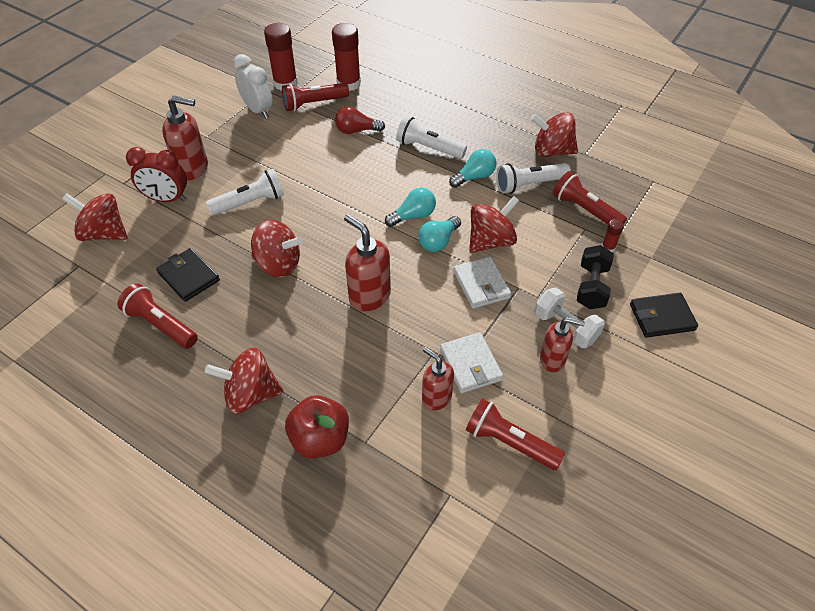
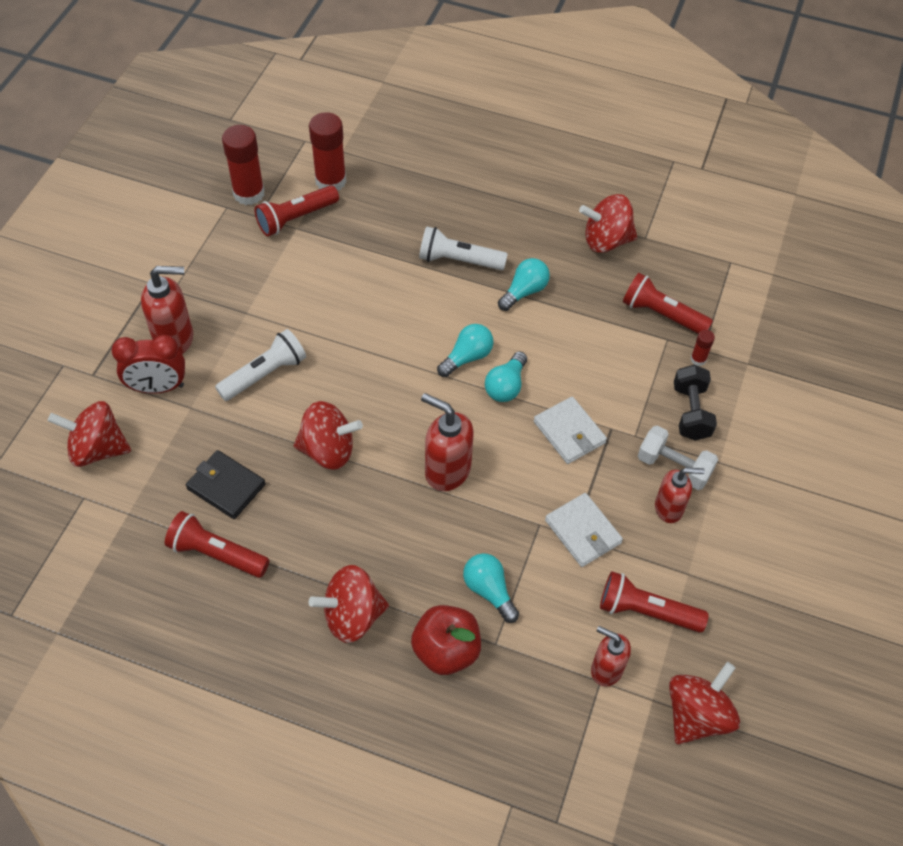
camera: 15 degrees left, 5 degrees up
white clock [233,54,273,118] -> none
red light bulb [335,106,385,134] -> none
red soap dispenser [422,347,454,411] -> red soap dispenser moved to [591,626,631,687]
red spinning top [469,196,519,253] -> red spinning top moved to [669,662,740,744]
white flashlight [496,163,571,194] -> none
black wallet [630,293,698,338] -> none
none -> turquoise light bulb [463,553,519,623]

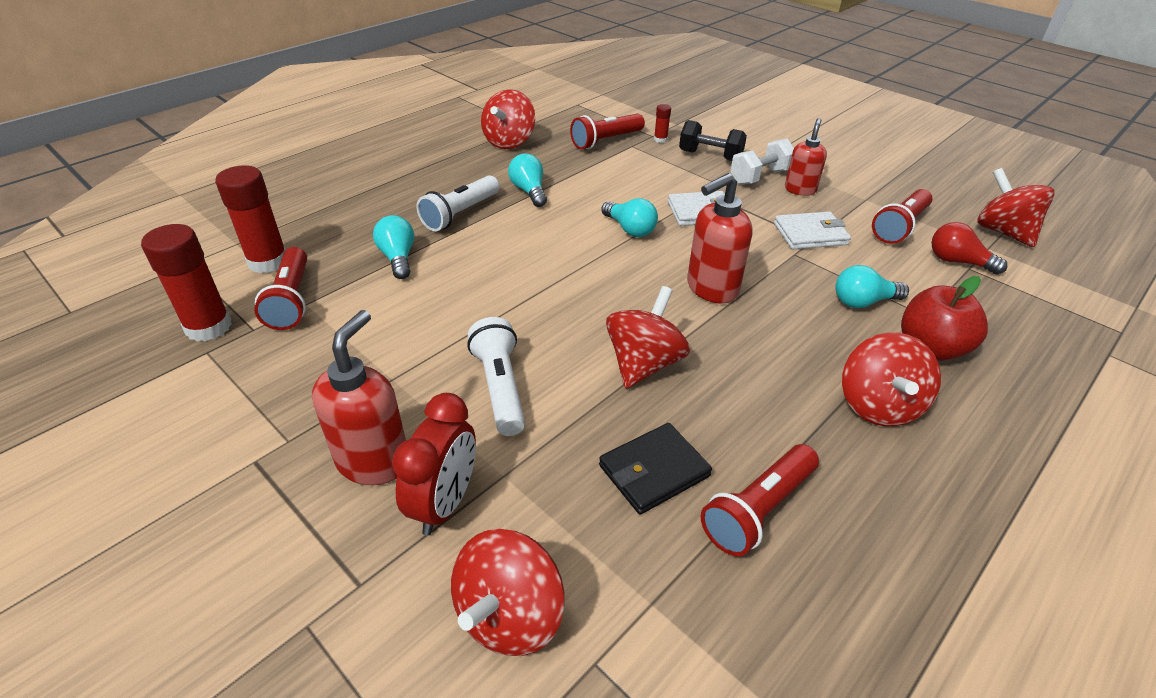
camera: 65 degrees left, 15 degrees down
turquoise light bulb [437,324,494,377] -> turquoise light bulb moved to [373,215,414,279]
red soap dispenser [591,626,631,687] -> red light bulb [931,222,1007,275]

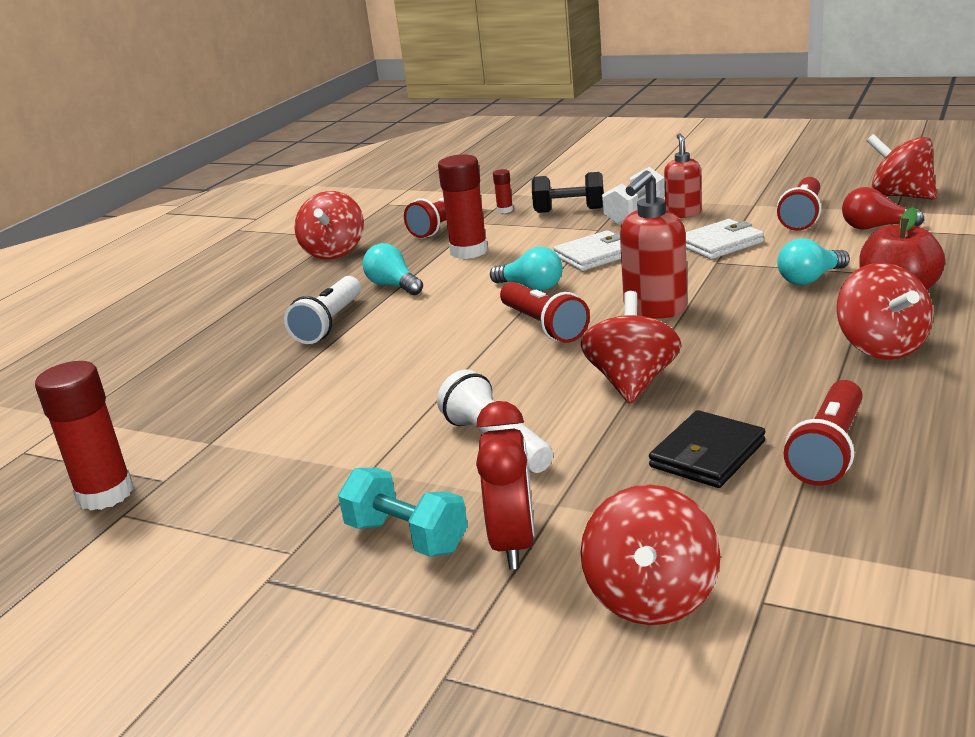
camera: 15 degrees left, 15 degrees down
red glue stick [215,165,286,273] -> red glue stick moved to [438,154,488,259]
red flashlight [254,247,307,330] -> red flashlight moved to [500,282,590,343]
red soap dispenser [312,310,406,485] -> turquoise dumbbell [338,468,468,557]
turquoise light bulb [373,215,414,279] -> none

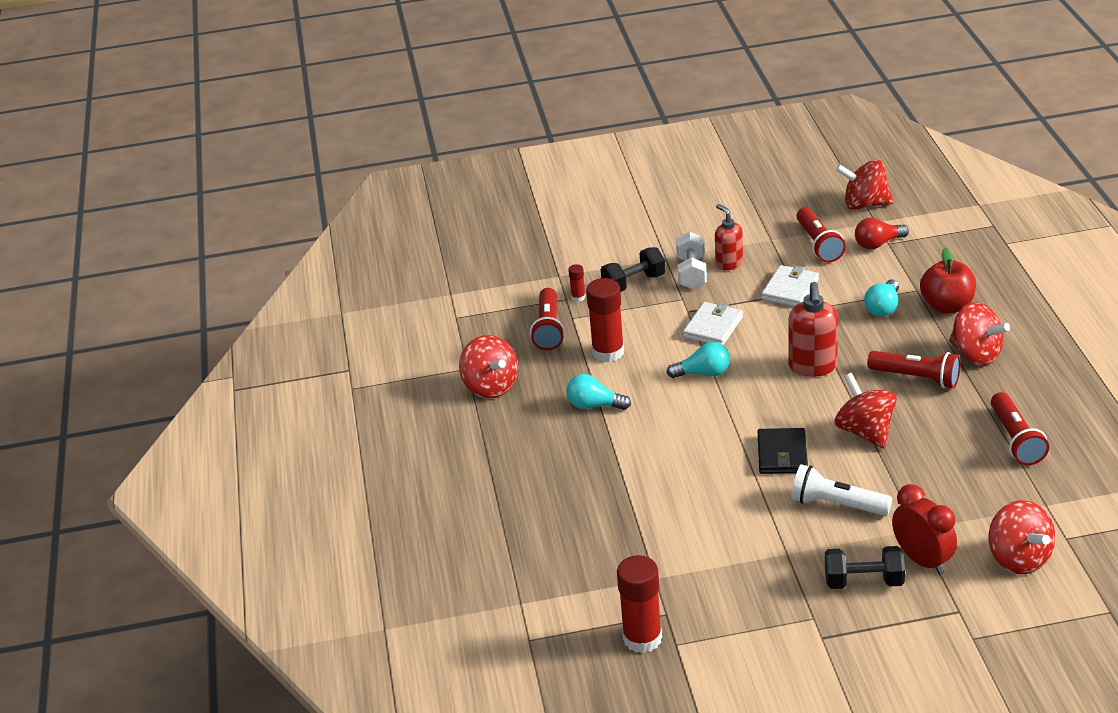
camera: 35 degrees left, 10 degrees up
white flashlight [284,276,361,344] -> none
turquoise dumbbell [338,468,468,557] -> black dumbbell [825,546,905,589]
red flashlight [500,282,590,343] -> red flashlight moved to [867,351,961,389]
black wallet [649,410,765,488] -> black wallet moved to [758,428,808,474]

